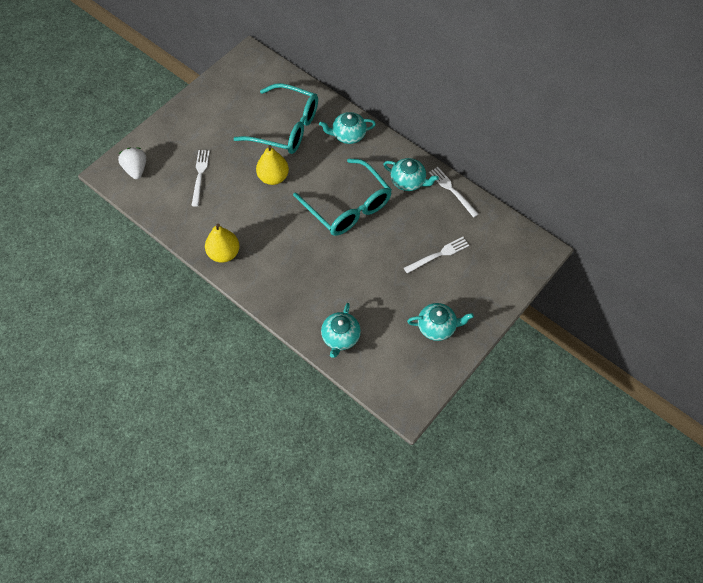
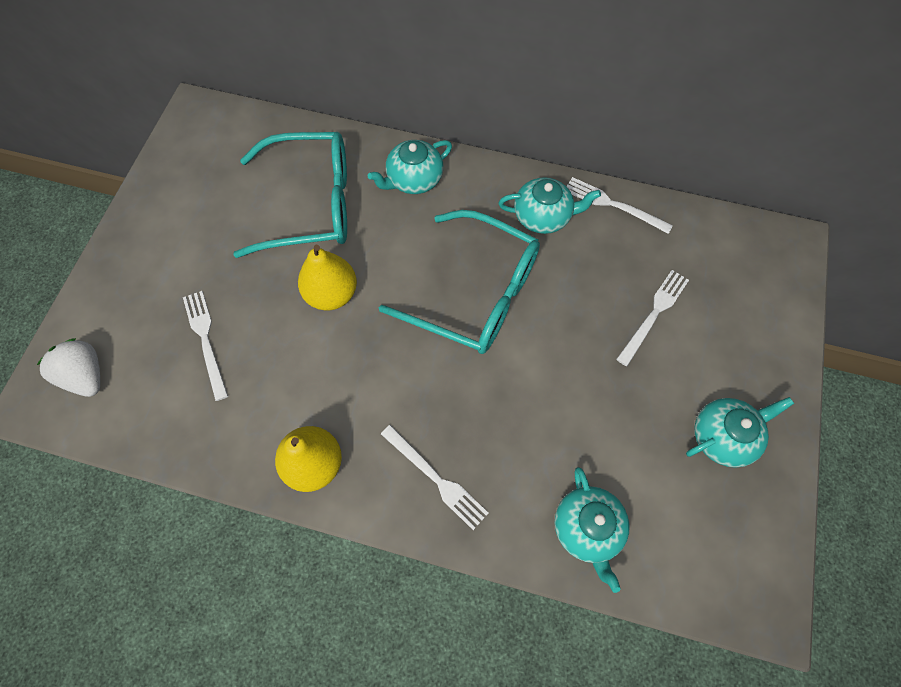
camera: 25 degrees left, 5 degrees up
none -> white fork [381,425,488,530]

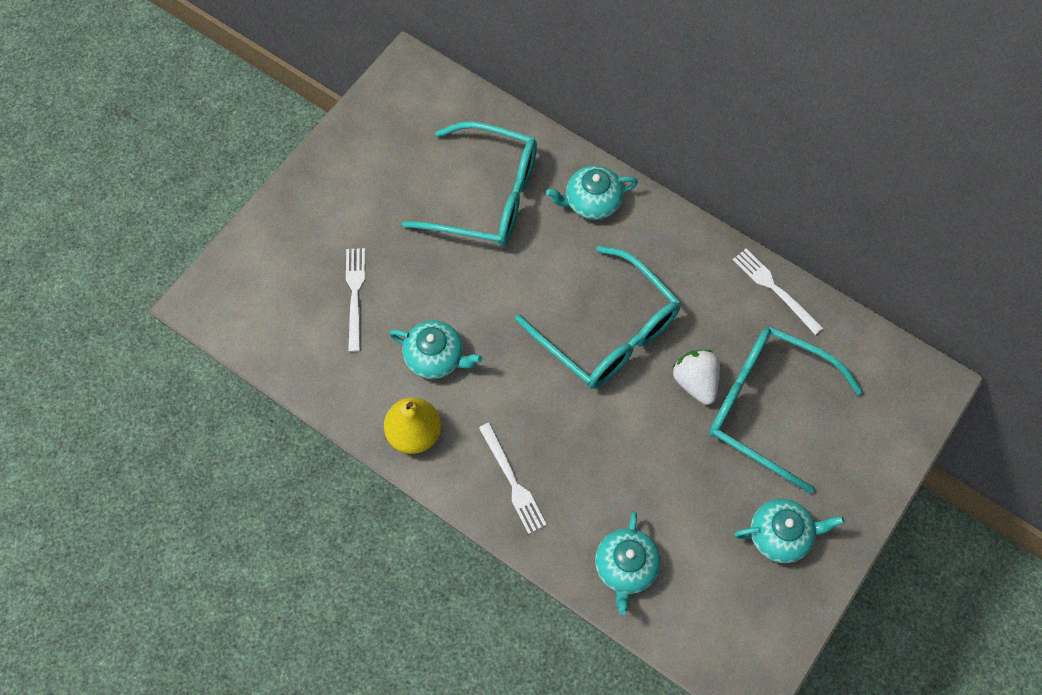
camera: 20 degrees right, 0 degrees up
white strawberry [37,338,100,397] -> white strawberry moved to [673,350,720,405]
yellow pear [298,245,357,310] -> none
turquoise teapot [498,177,601,234] -> turquoise teapot moved to [389,321,482,379]
white fork [616,270,689,366] -> turquoise glasses [709,326,863,494]

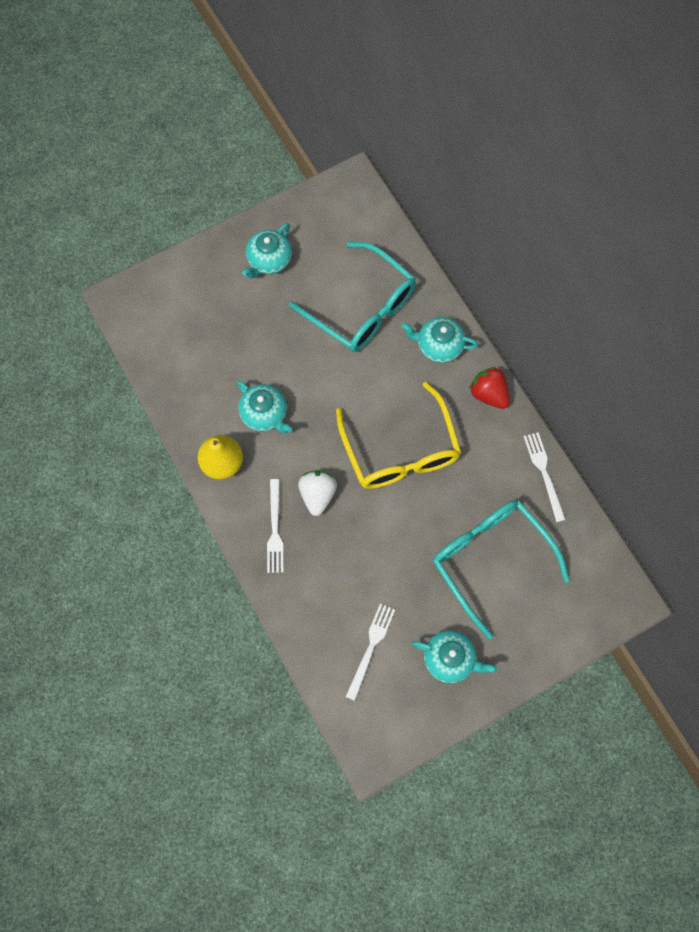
camera: 25 degrees right, 5 degrees up
white fork [346,248,365,352] -> white fork moved to [346,603,395,701]
turquoise glasses [515,246,681,389] -> yellow glasses [336,382,461,489]
turquoise teapot [595,512,660,615] -> turquoise teapot moved to [242,223,292,278]
white strawberry [673,350,720,405] -> white strawberry moved to [298,470,337,516]
none -> red strawberry [469,367,510,409]

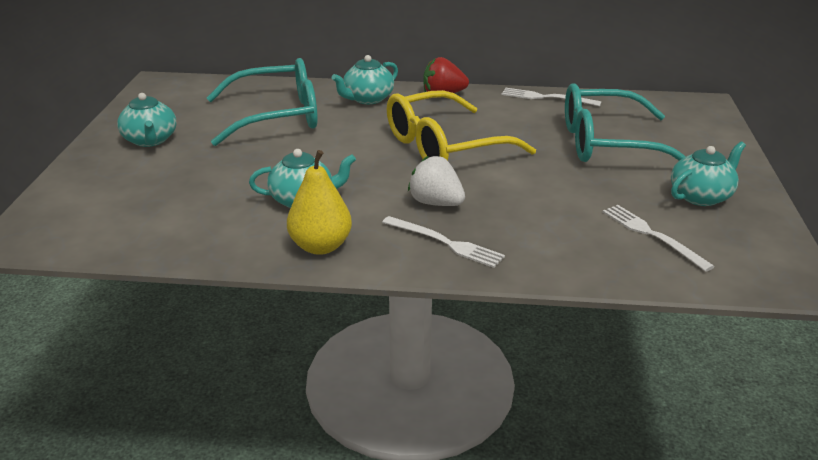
camera: 55 degrees left, 40 degrees down
yellow glasses [336,382,461,489] -> yellow glasses turned 135 degrees clockwise [387,90,536,161]

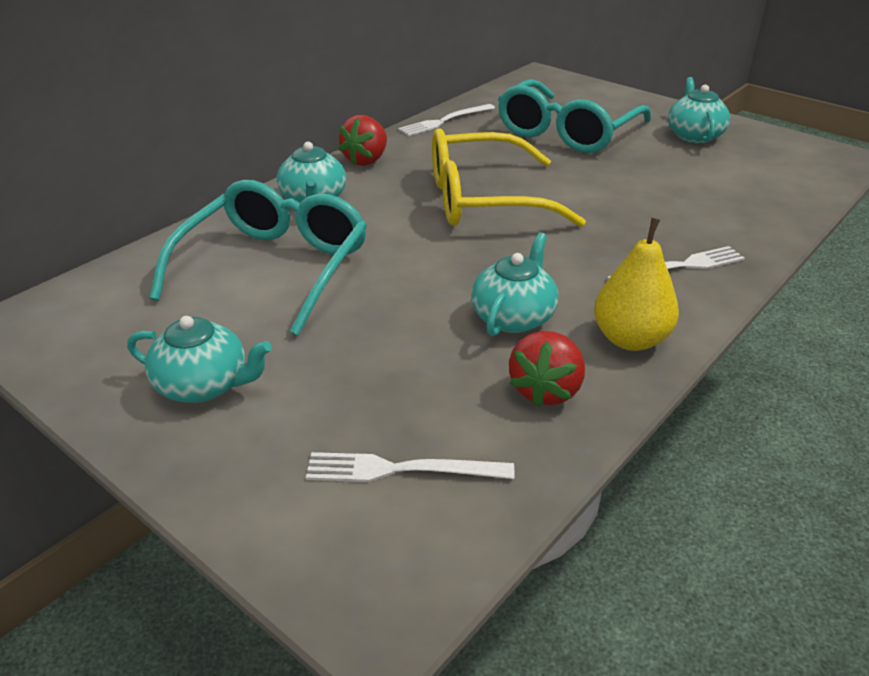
camera: 55 degrees left, 5 degrees up
yellow glasses [387,90,536,161] -> yellow glasses turned 75 degrees clockwise [432,128,586,227]
white strawberry [408,156,465,206] -> none
white fork [602,205,715,272] -> white fork moved to [306,452,514,482]
none -> red strawberry [509,331,585,407]

